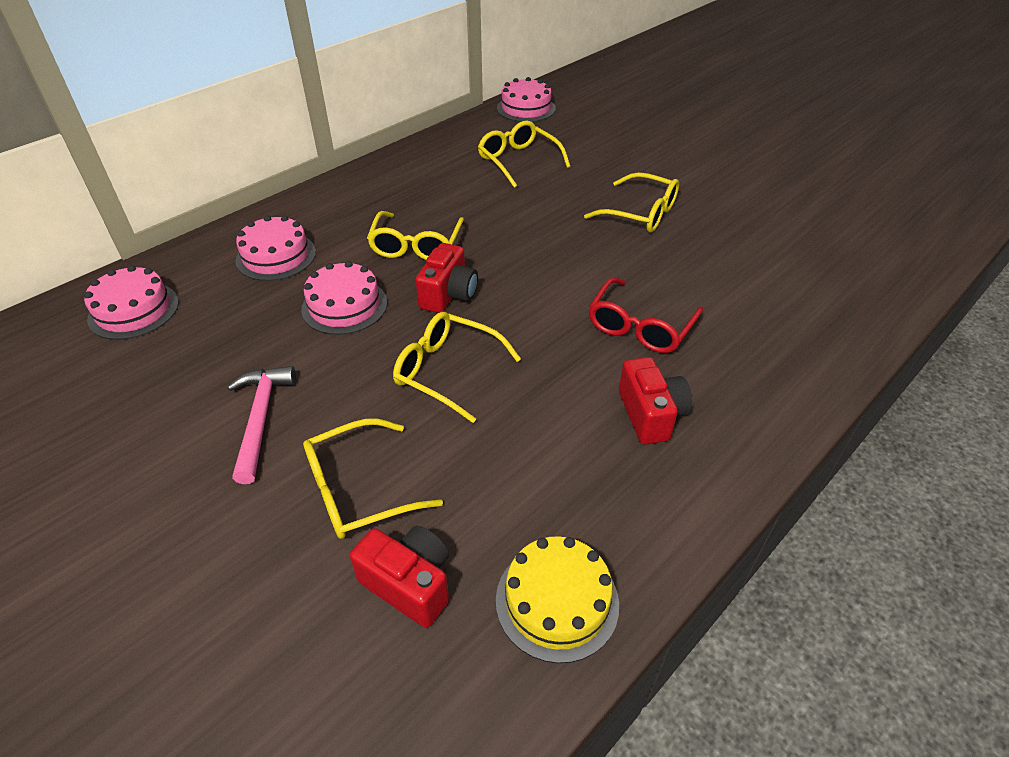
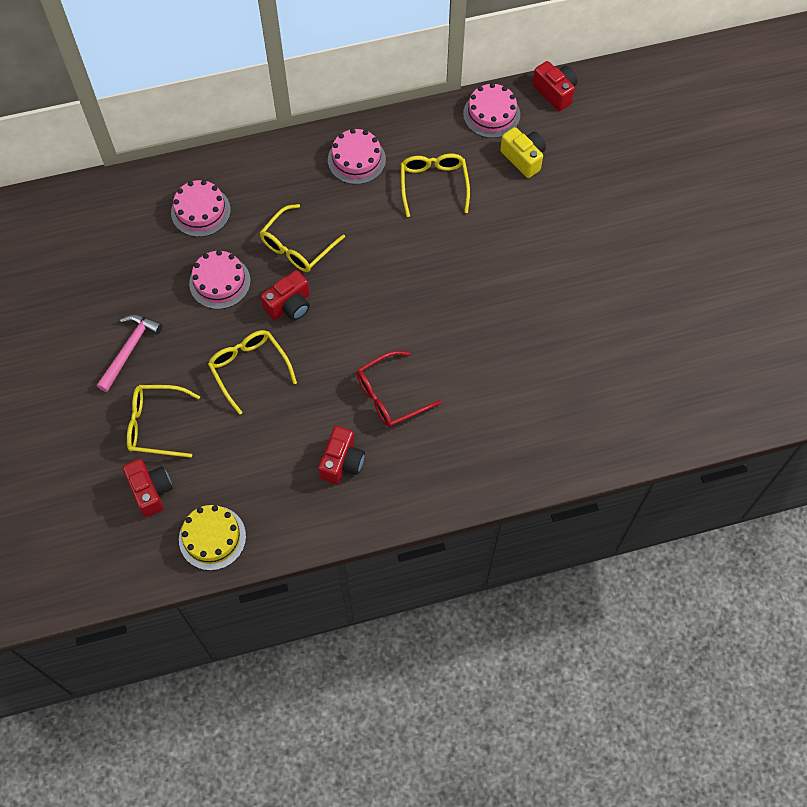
camera: 30 degrees right, 20 degrees up
pink cake [84,265,179,340] -> pink cake moved to [328,129,386,184]
yellow glasses [584,172,679,233] -> none
none -> yellow camera [500,127,546,178]
none -> red camera [533,61,577,111]

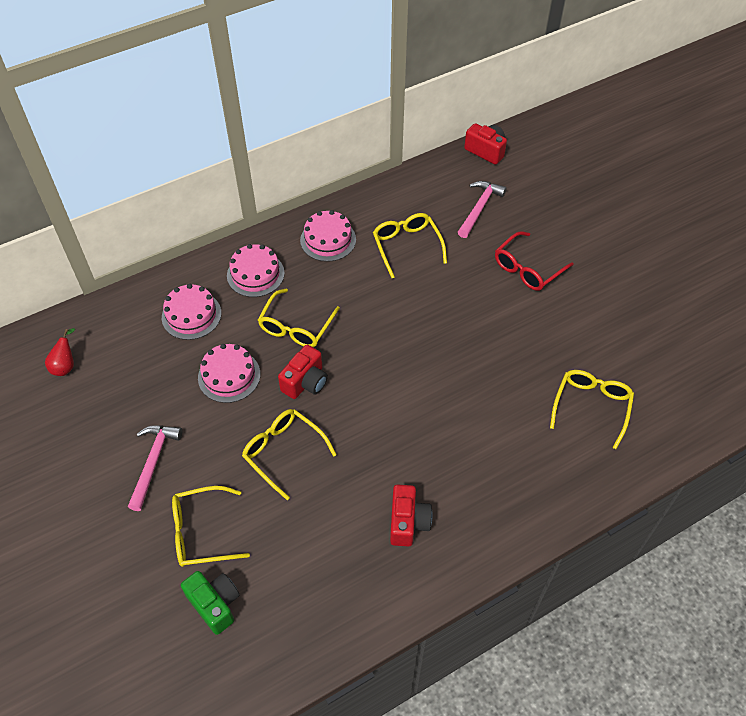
camera: 15 degrees left, 10 degrees down
red camera [123,459,173,517] -> green camera [181,571,240,635]
yellow cake [179,505,246,570] -> none
red glasses [356,351,441,427] -> red glasses moved to [495,231,574,291]
pink cake [463,83,520,138] -> pink cake moved to [227,244,284,297]
yellow camera [500,127,546,178] -> pink hammer [458,181,507,238]
none -> red pear [45,328,75,376]
none -> yellow glasses [550,370,634,449]

